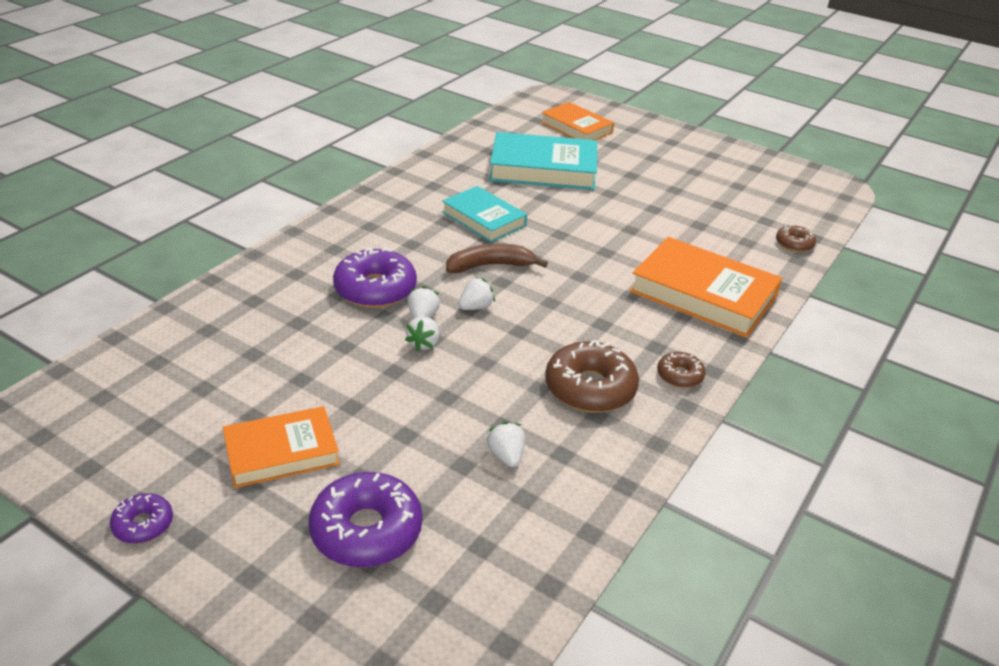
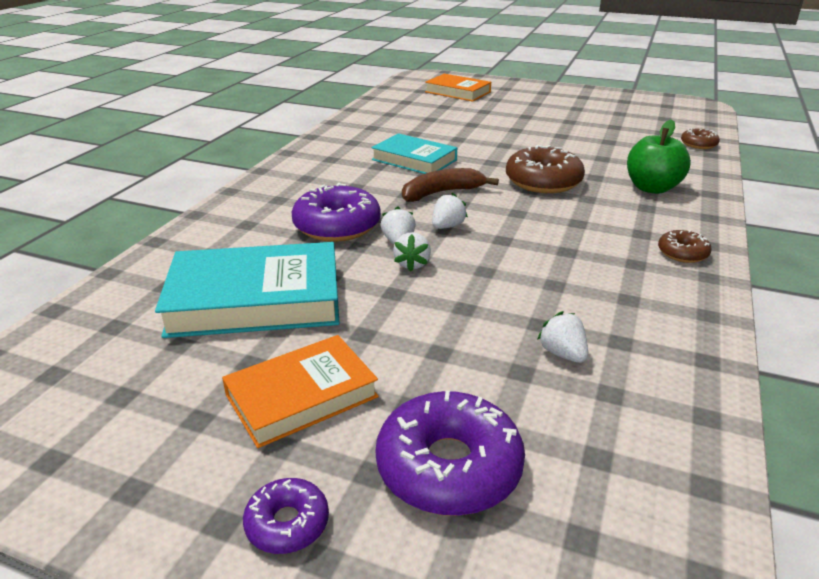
camera: 10 degrees left, 5 degrees down
purple donut [110,493,173,544] -> purple donut moved to [243,478,329,554]
turquoise book [489,132,597,190] -> turquoise book moved to [155,242,340,338]
brown donut [545,340,639,412] -> brown donut moved to [506,145,585,193]
orange book [630,237,782,337] -> green apple [627,120,691,194]

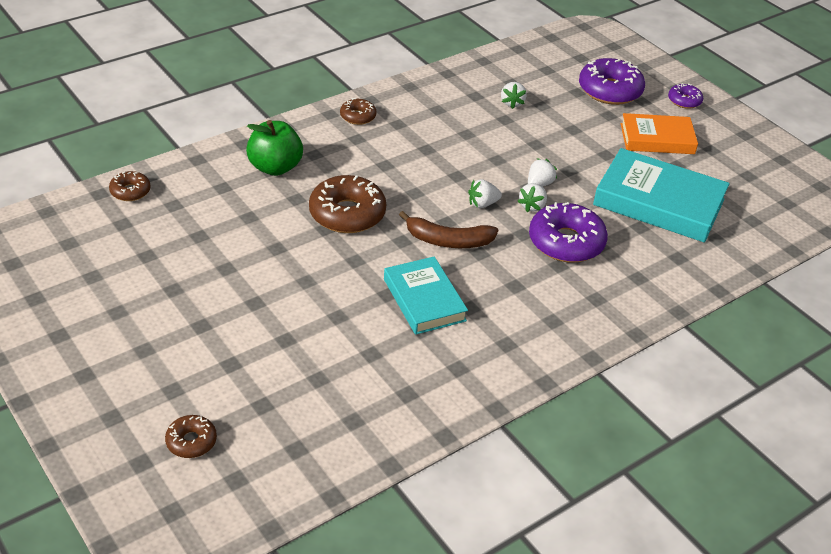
camera: 150 degrees left, 10 degrees up
orange book [425,74,491,102] -> brown donut [165,415,217,458]

